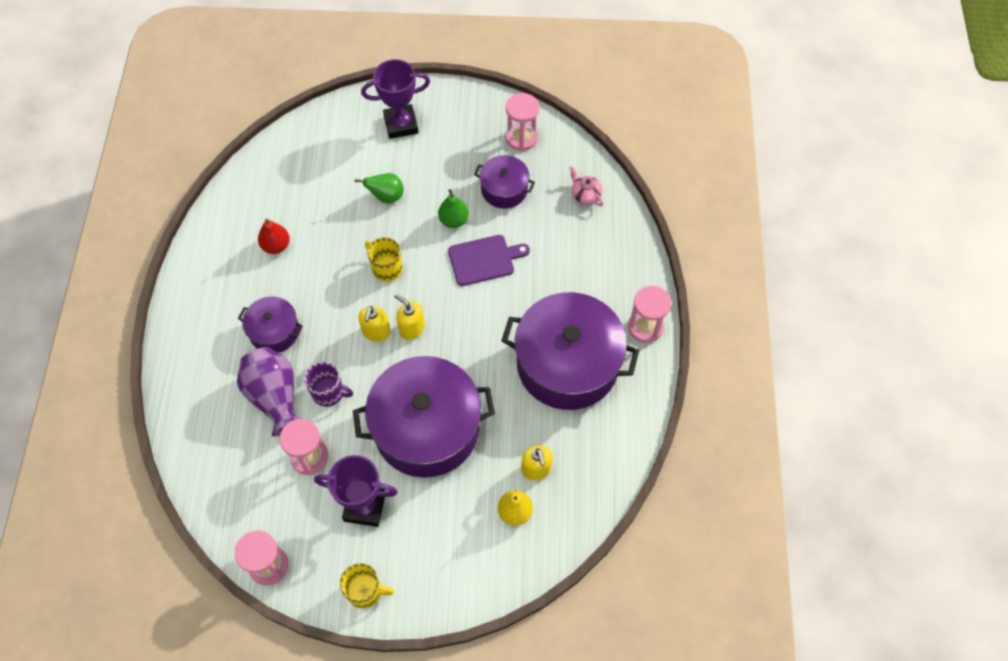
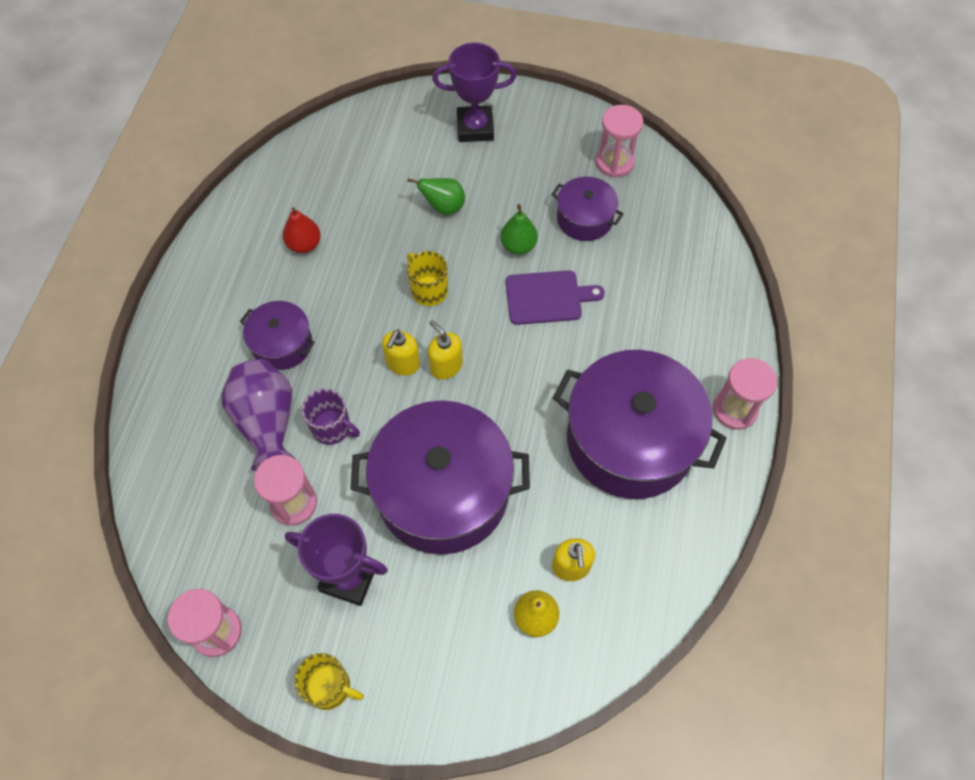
camera: 10 degrees right, 0 degrees up
pink teapot [569,166,604,206] -> none

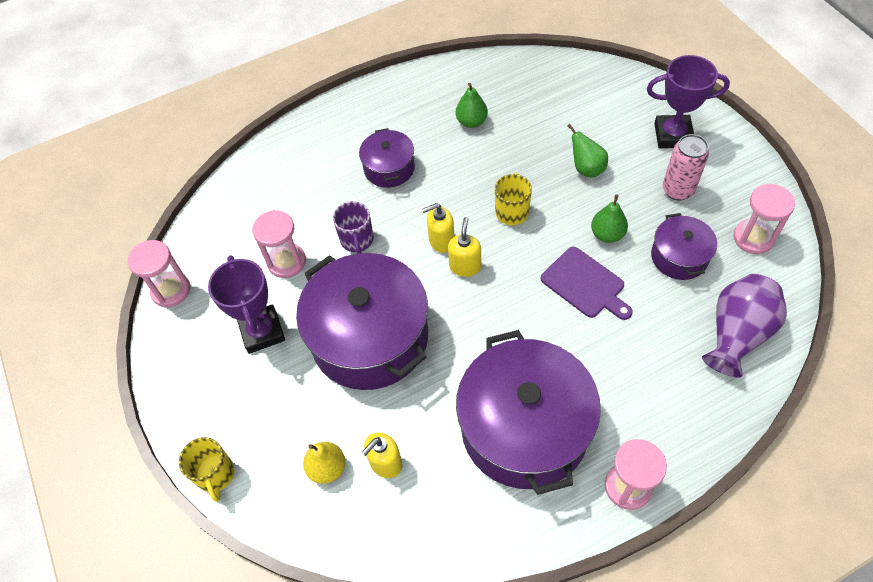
camera: 55 degrees right, 5 degrees down
purple vase [222,359,295,471] -> purple vase moved to [702,274,787,378]
red pear [283,207,321,253] -> green pear [456,83,488,128]
yellow mug [294,653,364,710] -> yellow mug moved to [179,437,234,502]
purple trophy [432,43,517,142] -> purple trophy turned 45 degrees counterclockwise [647,55,730,148]
none -> pink can [663,134,709,200]

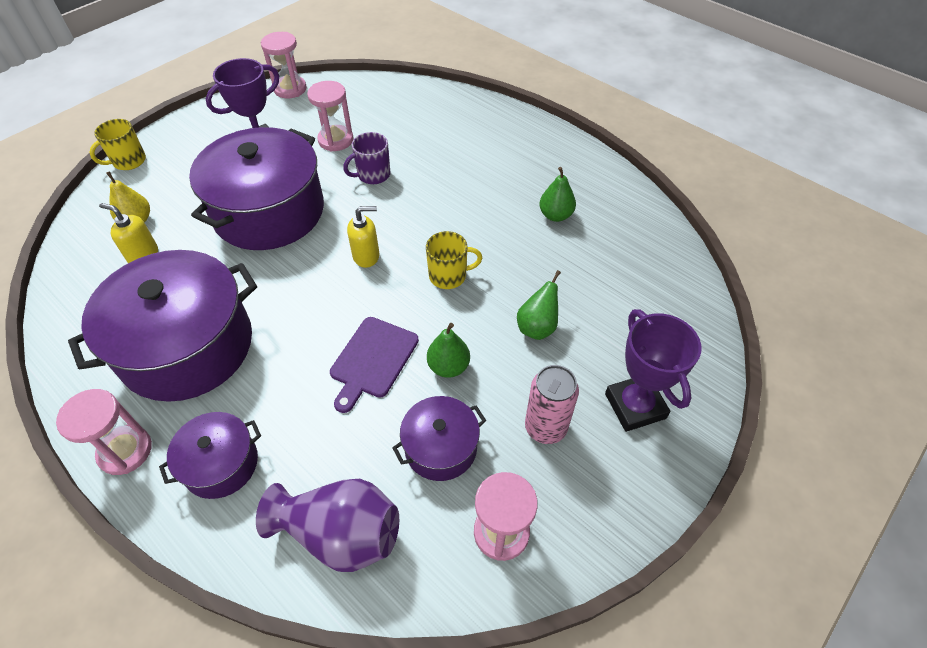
camera: 65 degrees right, 5 degrees down
purple pot [359,128,415,188] -> purple pot moved to [159,412,261,499]
yellow soap dispenser [422,203,454,253] -> none

